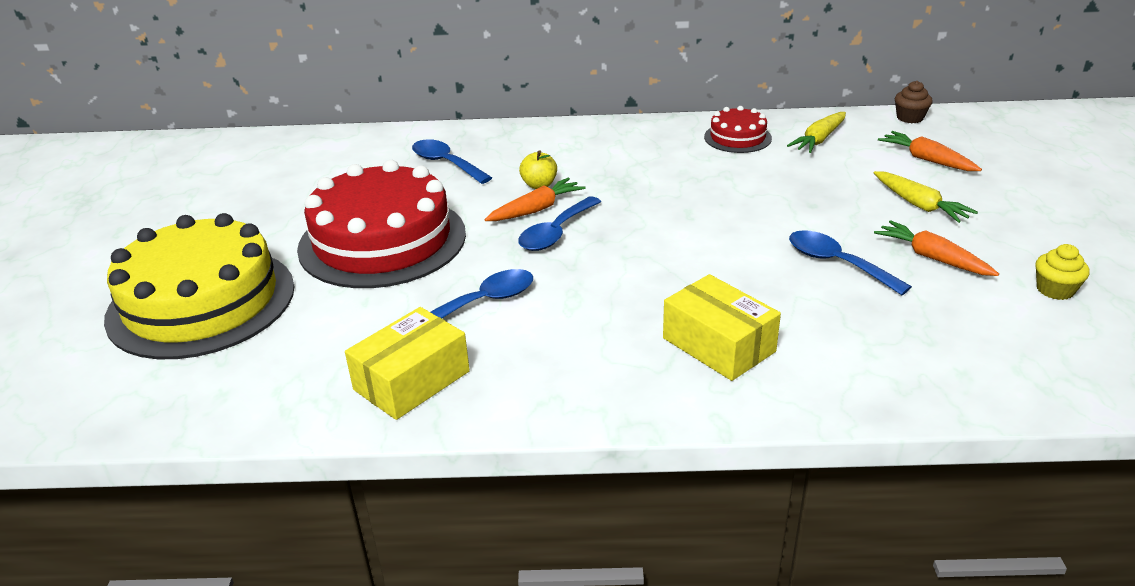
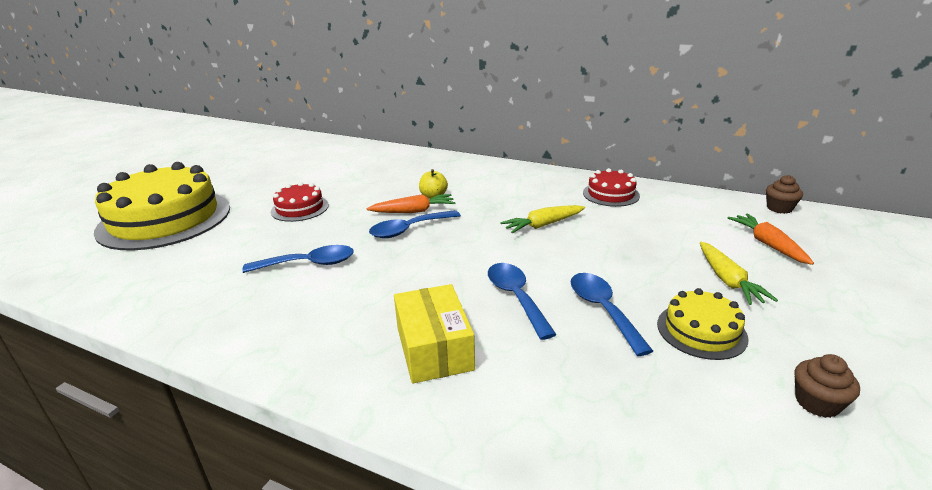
camera: 25 degrees right, 5 degrees down
red cake [297,160,466,288] -> red cake [271,182,329,222], size x0.47
yellow box [345,307,470,420] -> none
blue spoon [412,139,492,184] -> blue spoon moved to [488,263,557,340]
yellow carrot [787,112,846,153] -> yellow carrot moved to [500,205,585,233]
orange carrot [874,220,999,276] -> yellow cake [657,288,749,360]
yellow cupcake [1036,244,1090,300] -> brown cupcake [794,354,860,418]

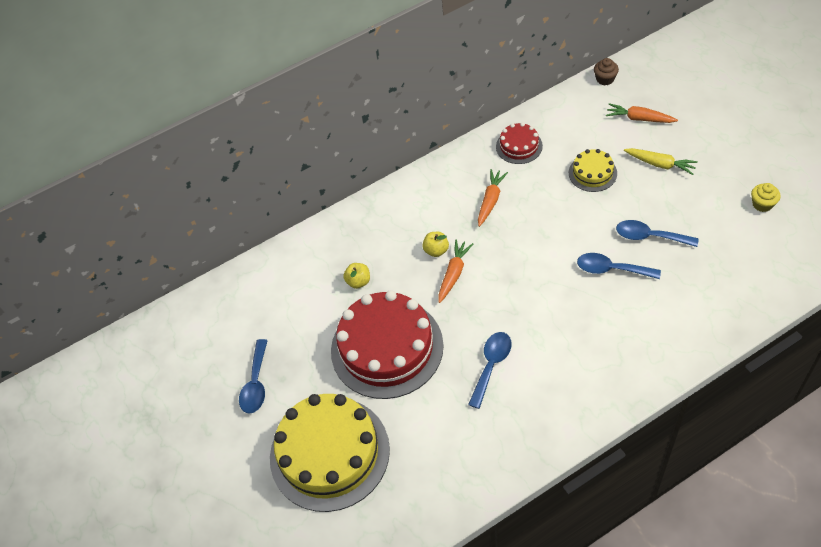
camera: 50 degrees left, 25 degrees up
red cake [271,182,329,222] -> red cake [331,290,444,399], size x2.12
blue spoon [369,210,461,238] -> blue spoon moved to [239,339,268,414]
yellow box [394,284,475,384] -> none
yellow carrot [500,205,585,233] -> none
yellow cake [657,288,749,360] -> yellow cake moved to [569,149,617,192]
brown cupcake [794,354,860,418] -> yellow cupcake [751,183,781,212]
none -> yellow apple [343,263,370,289]
none -> orange carrot [478,169,508,227]

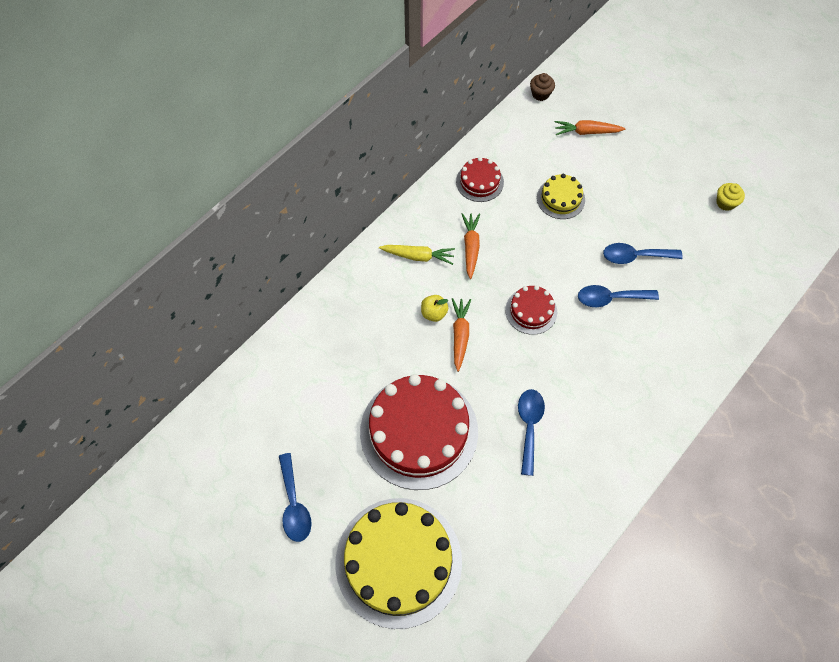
camera: 25 degrees left, 10 degrees up
yellow apple [343,263,370,289] -> none
yellow carrot [624,148,698,175] -> yellow carrot moved to [379,245,455,265]
none -> red cake [505,285,557,335]

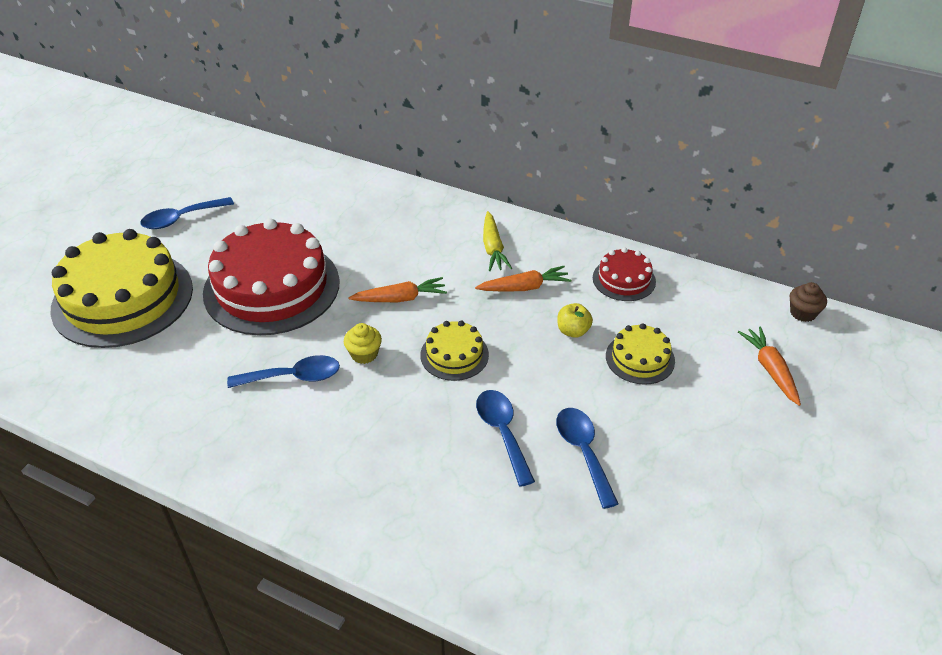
camera: 75 degrees right, 20 degrees down
yellow apple [421,295,448,322] -> yellow apple moved to [557,303,593,338]
red cake [505,285,557,335] -> yellow cake [420,321,489,381]
yellow cupcake [716,183,745,211] -> yellow cupcake moved to [344,323,382,364]

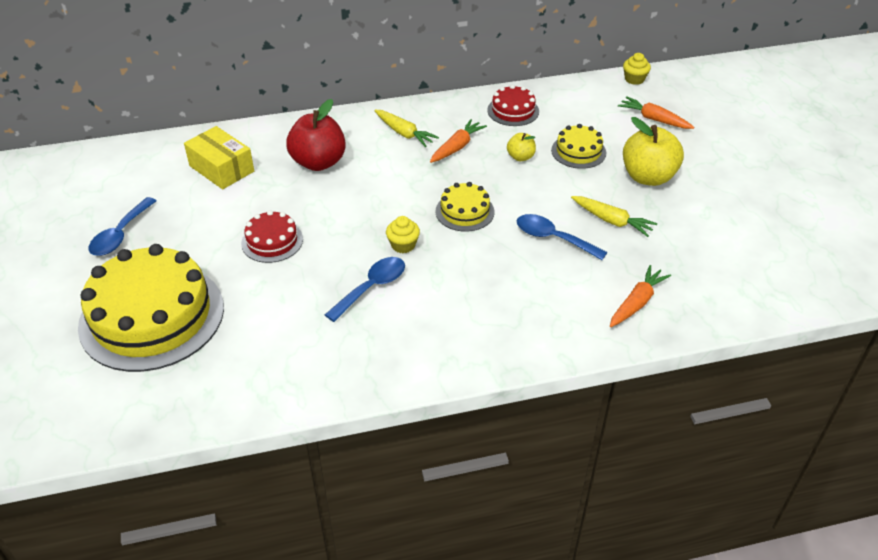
camera: 40 degrees left, 0 degrees up
red cake [203,218,340,335] -> red cake [241,210,303,263], size x0.47
orange carrot [348,277,447,302] -> orange carrot moved to [610,265,671,327]
blue spoon [556,408,619,509] -> yellow carrot [571,196,657,237]
brown cupcake [790,282,827,322] -> yellow cupcake [623,53,651,85]
none -> yellow box [184,126,254,189]
none -> red apple [286,99,346,171]
none -> yellow apple [623,117,684,186]

